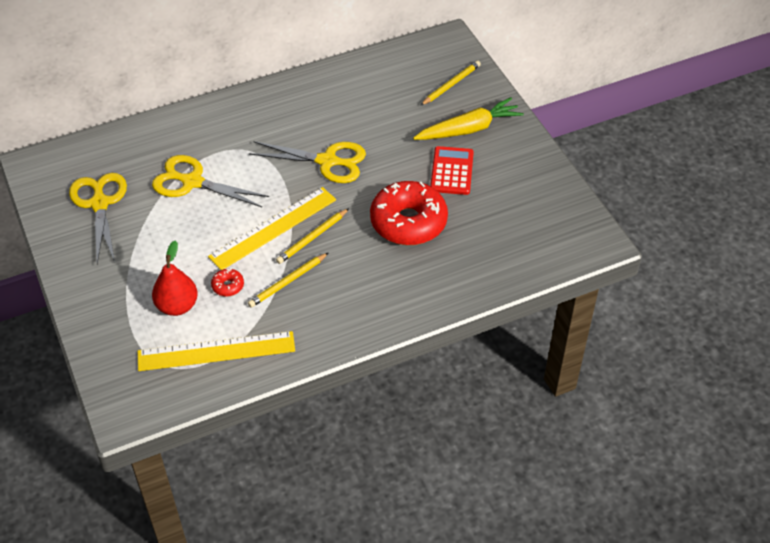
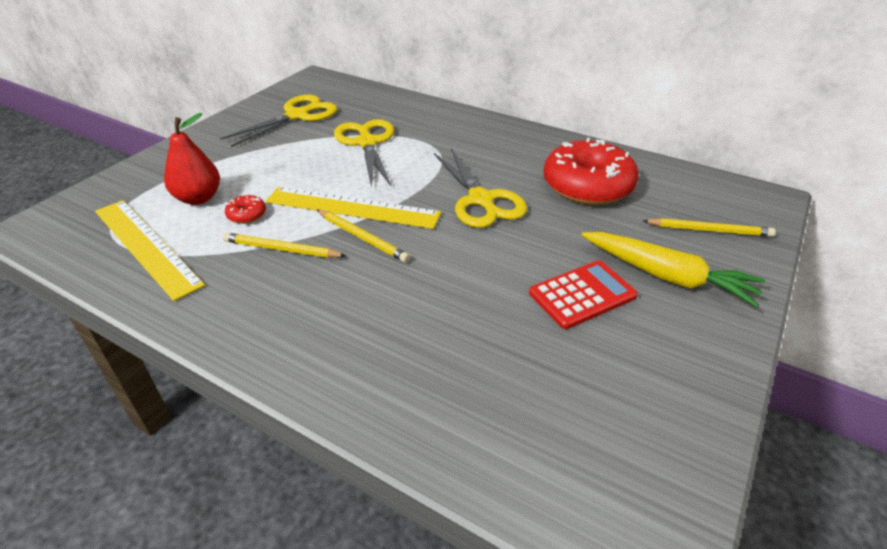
camera: 55 degrees right, 10 degrees down
yellow pencil [276,208,349,264] -> yellow pencil turned 150 degrees counterclockwise [316,209,410,262]
red donut [370,181,448,245] -> red donut moved to [543,138,639,205]

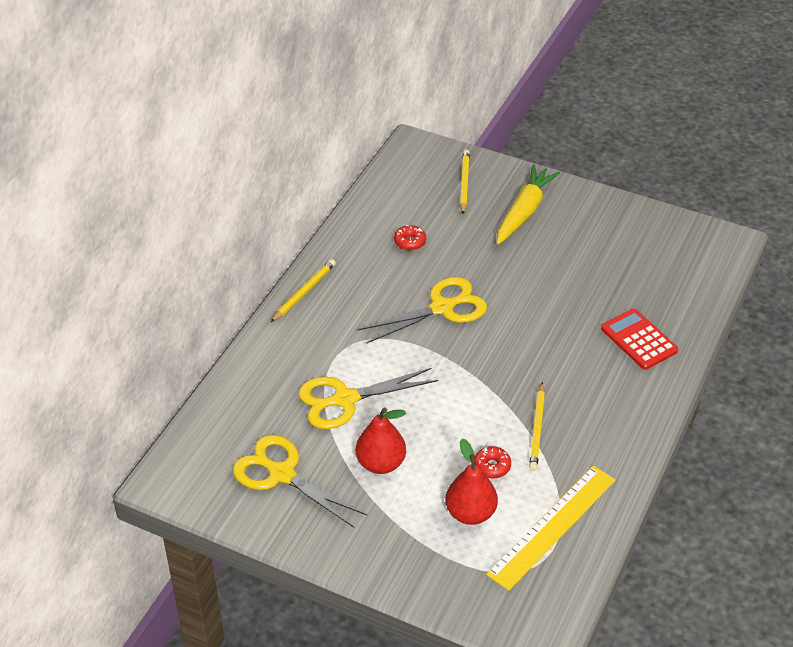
camera: 95 degrees left, 5 degrees up
yellow ruler [266,187,441,229] -> none
yellow pencil [316,209,410,262] -> yellow pencil moved to [271,259,336,322]
red calculator [529,260,638,329] -> red calculator moved to [601,309,678,370]
red donut [543,138,639,205] -> red donut [394,225,426,251], size x0.40
none -> red pear [356,407,406,474]

